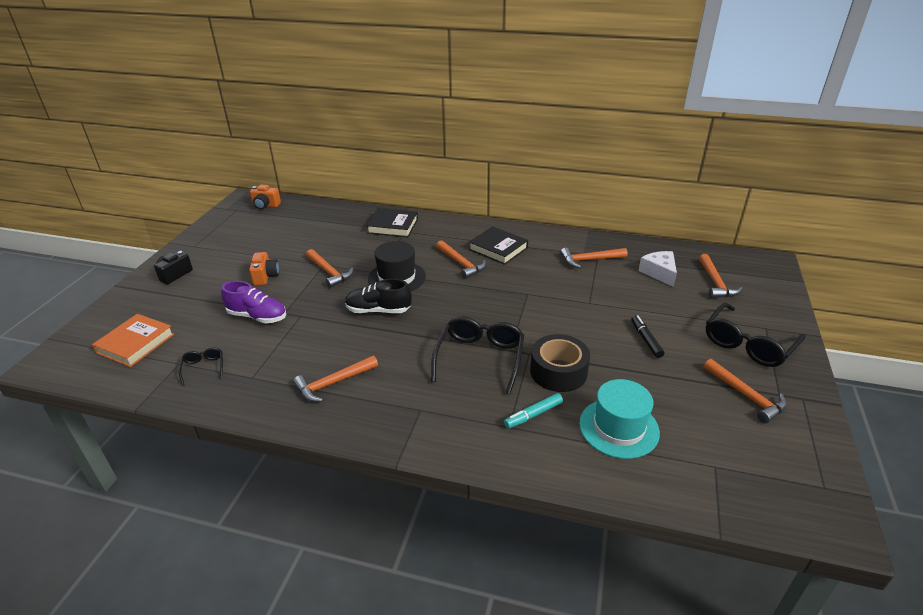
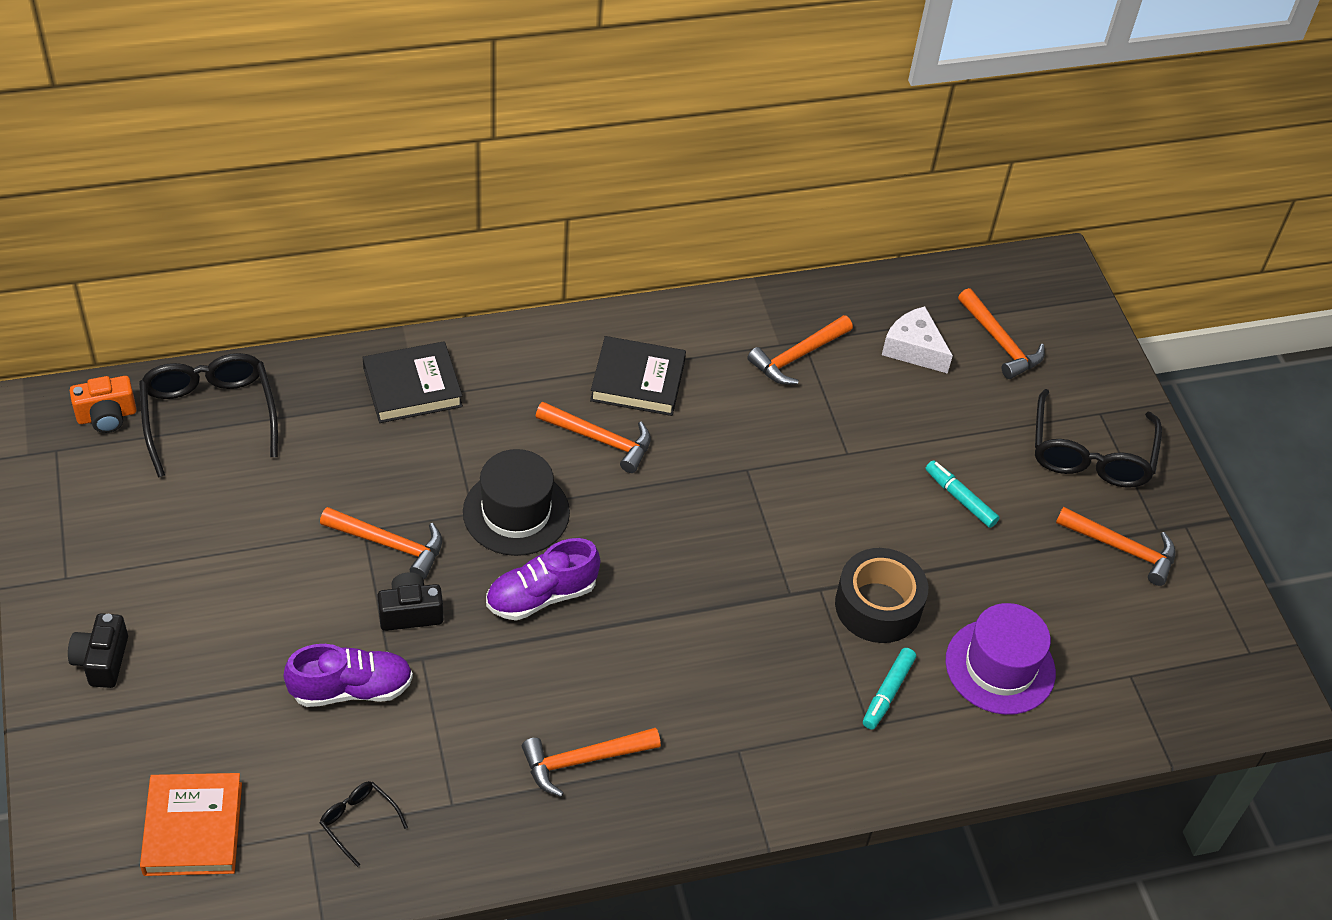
camera: 35 degrees left, 15 degrees up
orange camera [249,252,279,286] -> none
orange hammer [293,355,378,402] -> orange hammer turned 45 degrees clockwise [522,728,661,797]
black shoe [345,279,412,313] -> purple shoe [486,538,600,620]
black glasses [431,316,524,394] -> black glasses moved to [139,353,278,478]
turquoise hat [579,379,660,459] -> purple hat [945,603,1056,715]
black marker [631,315,664,358] -> turquoise marker [926,460,999,528]
none -> black camera [377,572,444,631]

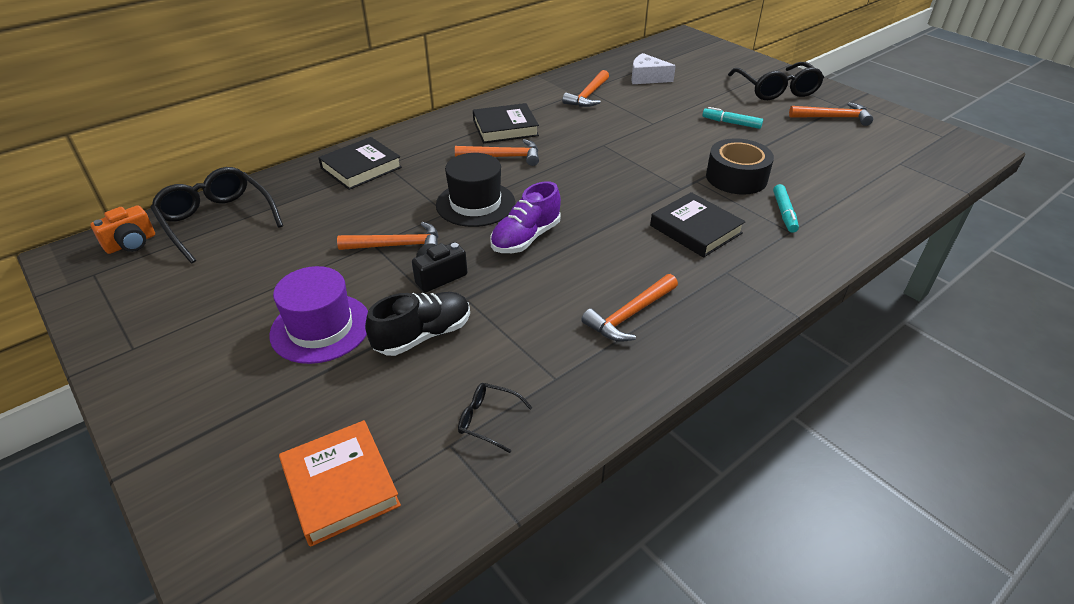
camera: 20 degrees left, 10 degrees down
black camera [68,613,128,688] -> none
purple shoe [283,644,413,707] -> black shoe [365,292,470,356]
purple hat [945,603,1056,715] -> purple hat moved to [269,266,368,364]
orange hammer [958,288,1045,379] -> none
none -> black book [650,192,746,258]

